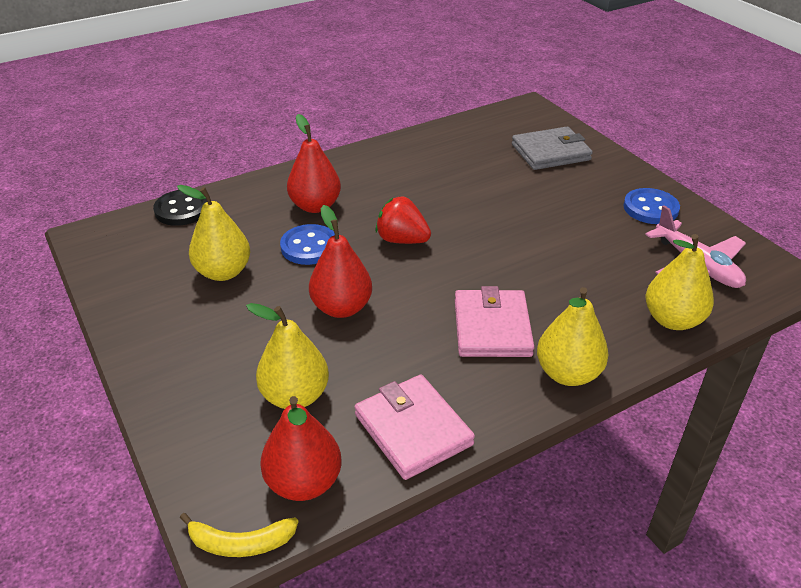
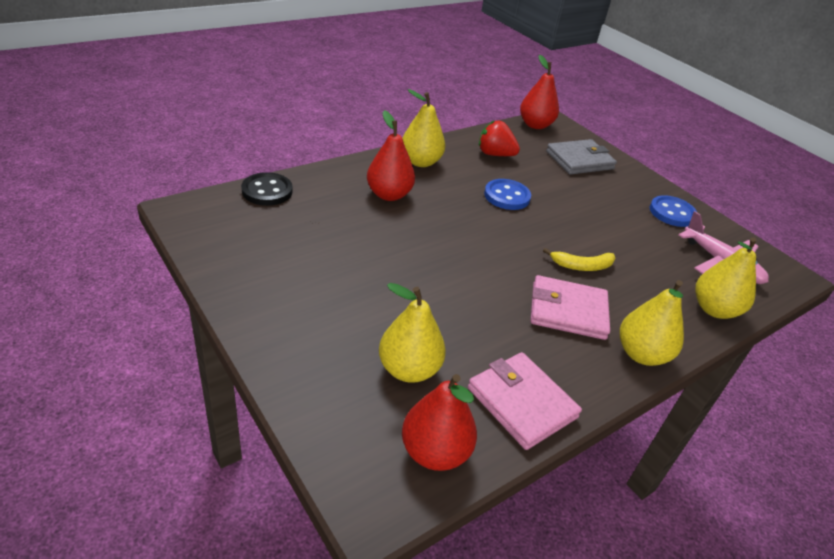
camera: 10 degrees left, 0 degrees up
yellow pear [177,185,250,281] -> yellow pear moved to [402,89,445,167]
yellow banana [180,513,299,557] -> yellow banana moved to [543,248,615,271]
blue button [280,224,335,265] -> blue button moved to [484,179,531,210]
red pear [309,205,372,318] -> red pear moved to [520,55,559,129]
red strawberry [375,196,431,244] -> red strawberry moved to [479,120,520,156]
pink wallet [455,286,534,357] -> pink wallet turned 75 degrees counterclockwise [531,275,610,340]

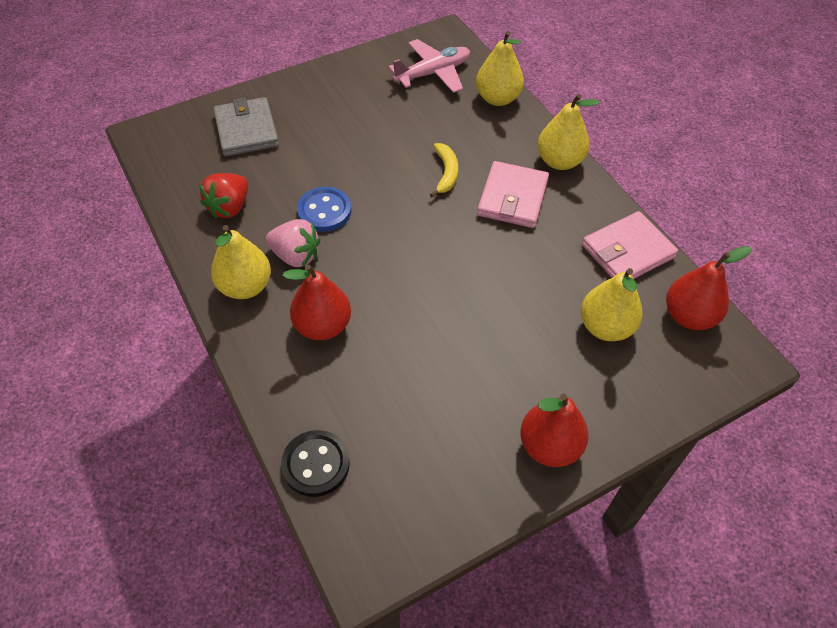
camera: 80 degrees left, 15 degrees up
red pear [520,55,559,129] -> red pear moved to [520,394,589,467]
blue button [650,195,697,227] -> none
none -> pink strawberry [265,219,320,267]

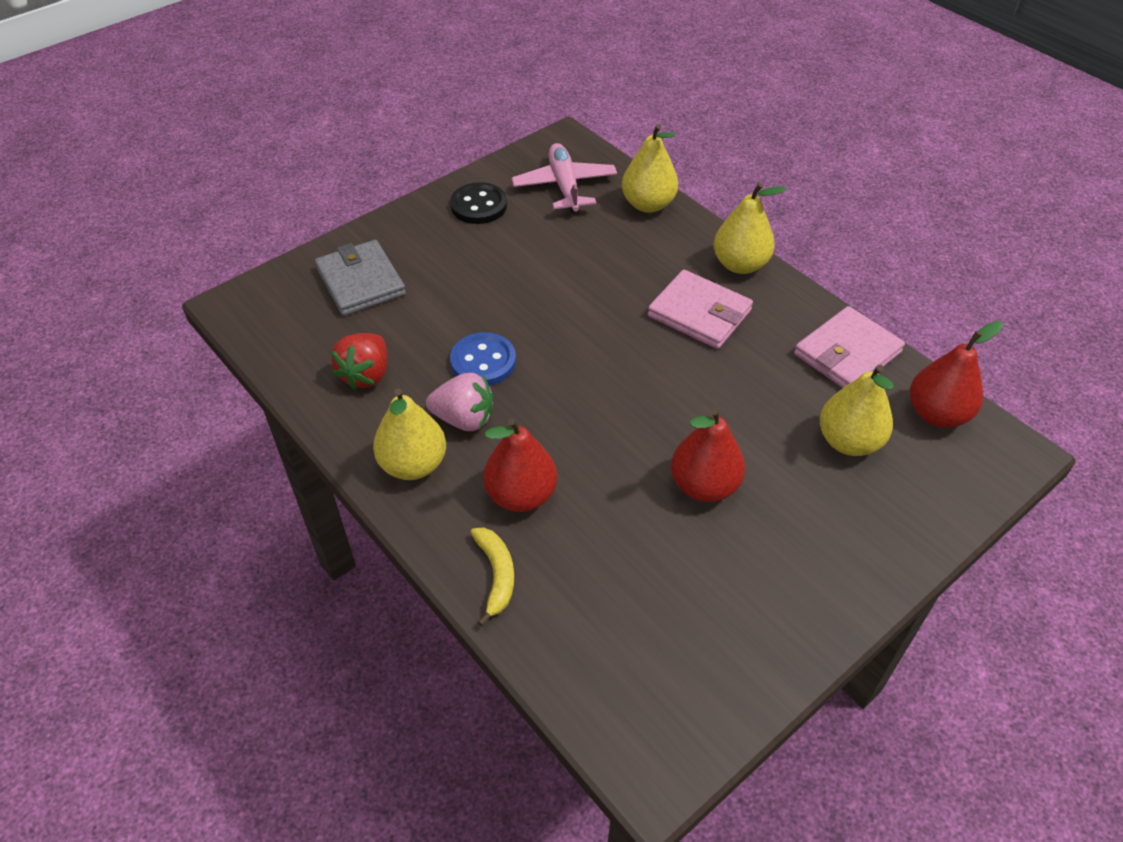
camera: 10 degrees left, 5 degrees down
black button [281,430,350,497] -> black button moved to [450,182,507,224]
pink plane [388,39,470,93] -> pink plane turned 60 degrees counterclockwise [512,143,617,213]
yellow banana [430,143,458,197] -> yellow banana moved to [470,528,514,626]
pink wallet [477,161,549,228] -> pink wallet turned 60 degrees counterclockwise [648,270,753,349]
red pear [520,394,589,467] -> red pear moved to [671,408,745,502]

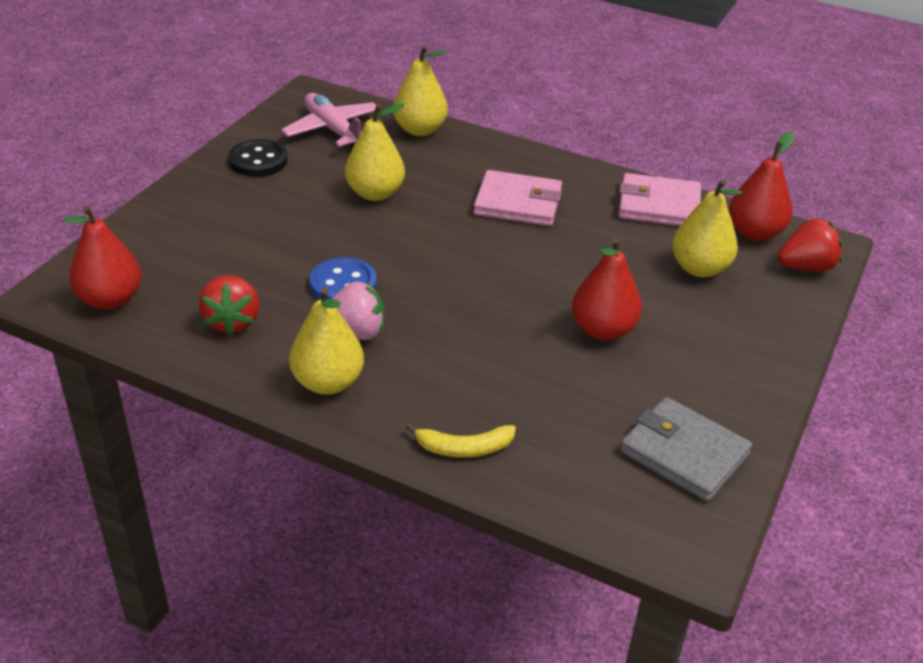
camera: 25 degrees left, 10 degrees down
grey wallet [315,240,406,316] -> grey wallet moved to [620,397,752,502]
yellow banana [470,528,514,626] -> yellow banana turned 120 degrees clockwise [405,423,516,457]
red pear [483,418,557,512] -> red pear moved to [63,206,142,310]
yellow pear [714,183,786,274] -> yellow pear moved to [345,103,405,201]
pink wallet [794,306,905,388] -> pink wallet turned 75 degrees clockwise [619,173,701,226]
none -> red strawberry [778,219,842,272]

